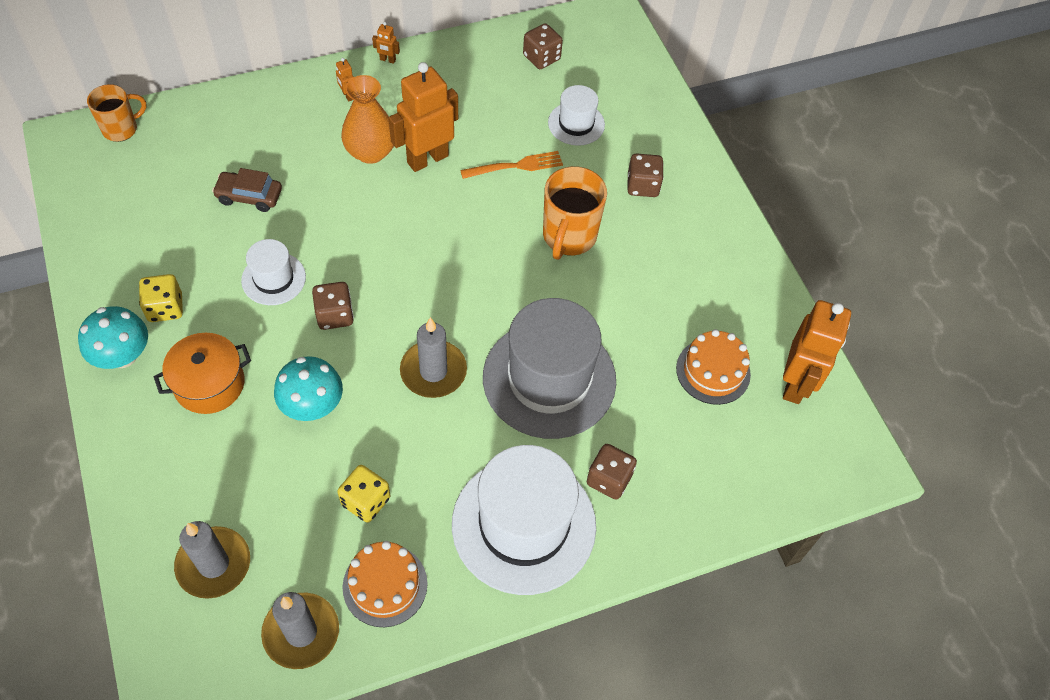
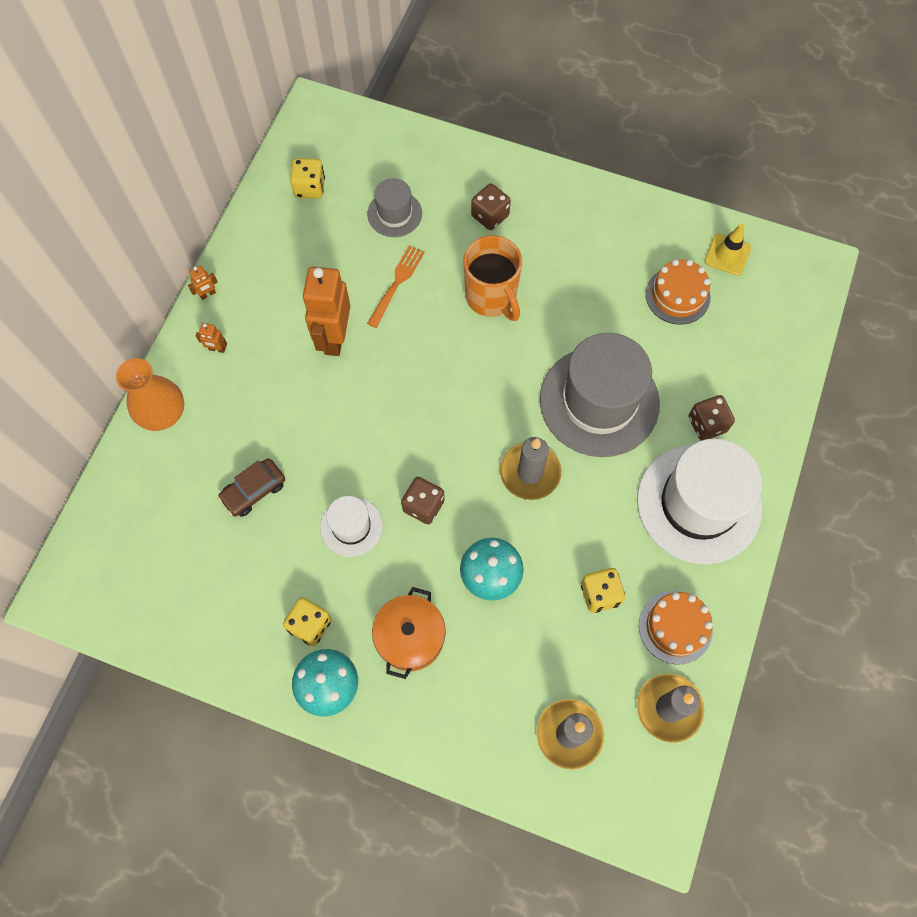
camera: 45 degrees left, 10 degrees up
orange mug [87,84,147,142] -> none
orange vase [341,75,394,164] -> orange vase moved to [116,358,184,431]
brown dice [523,23,563,69] -> yellow dice [290,158,325,199]
white hat [548,85,605,146] -> grey hat [367,178,422,237]
orange robot [783,300,851,404] -> yellow traffic cone [705,224,751,276]

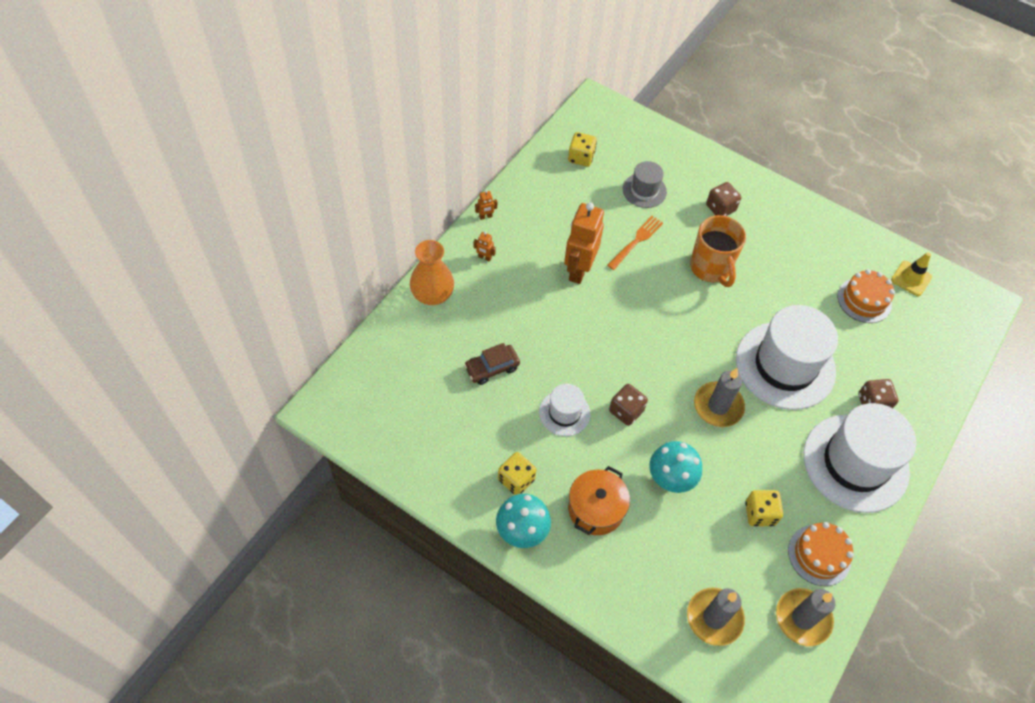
camera: 10 degrees right, 10 degrees down
grey hat [540,333,660,457] -> white hat [736,305,838,410]

